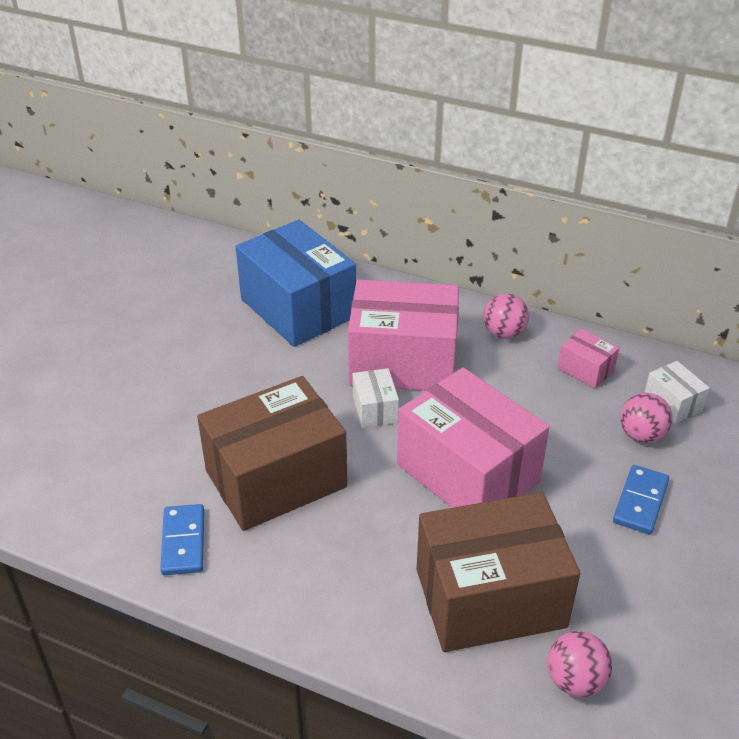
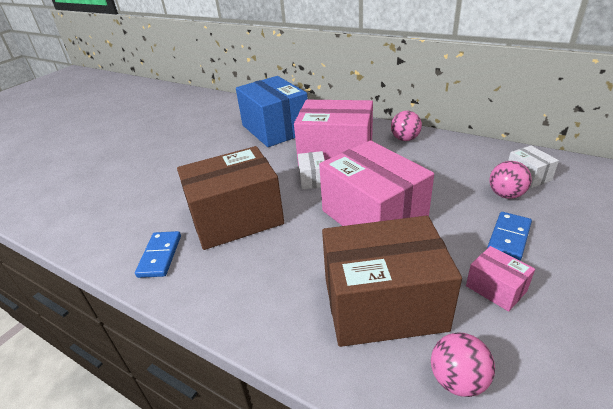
camera: 10 degrees right, 5 degrees down
pink box [558,329,619,388] -> pink box moved to [466,246,535,312]

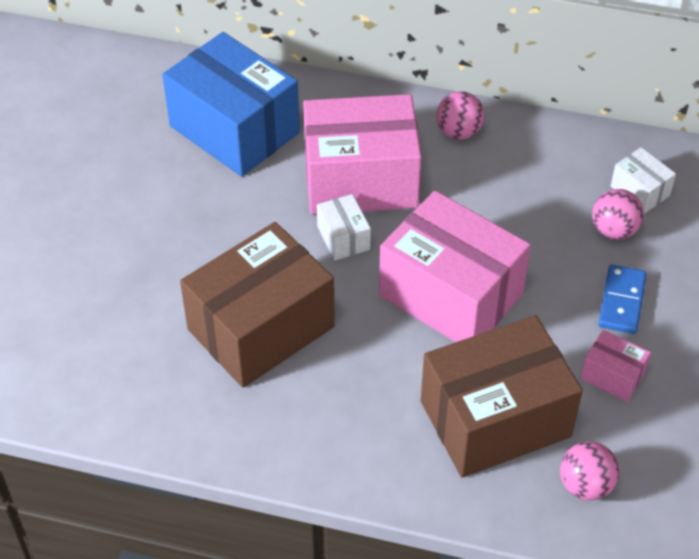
camera: 20 degrees left, 15 degrees up
blue domino [135,231,181,278] -> none

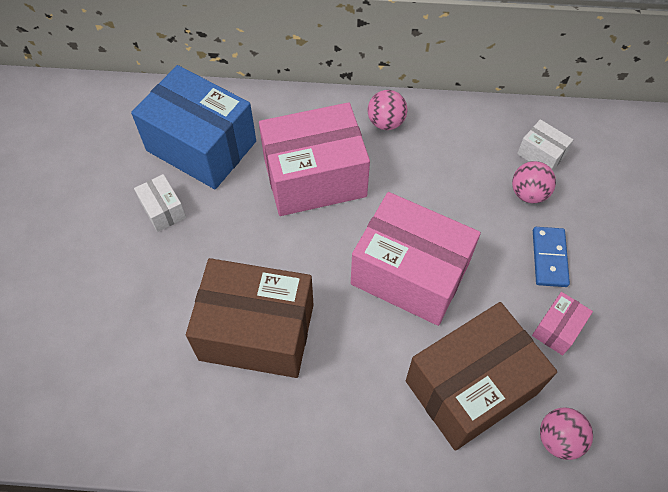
camera: 10 degrees left, 10 degrees up
brown box [180,222,335,388] -> brown box turned 60 degrees clockwise [186,258,314,378]
white box [317,194,371,260] -> white box moved to [134,174,186,232]
pink box [580,330,651,402] -> pink box turned 75 degrees counterclockwise [532,292,593,356]

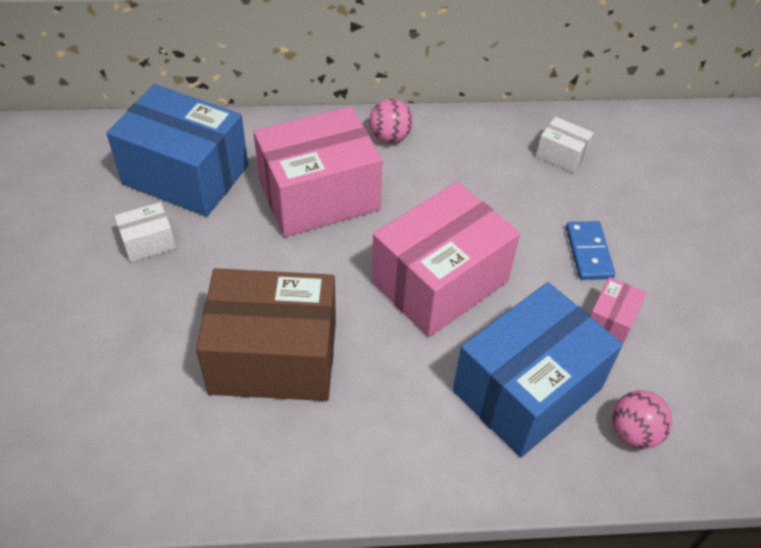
camera: 10 degrees left, 10 degrees down
white box [134,174,186,232] -> white box turned 75 degrees counterclockwise [115,202,176,262]
pink box [351,192,481,326] -> pink box turned 60 degrees counterclockwise [372,182,520,337]
brown box [406,302,557,451] -> blue box [453,282,623,457]
pink ball [512,161,556,203] -> none

